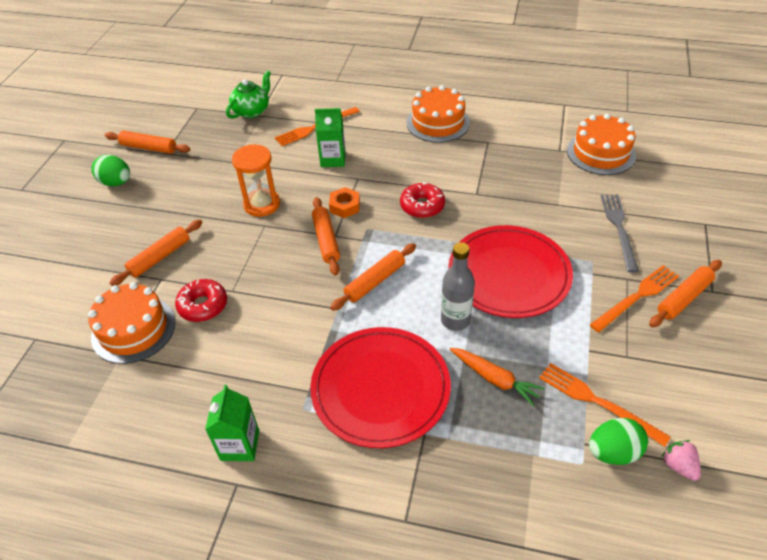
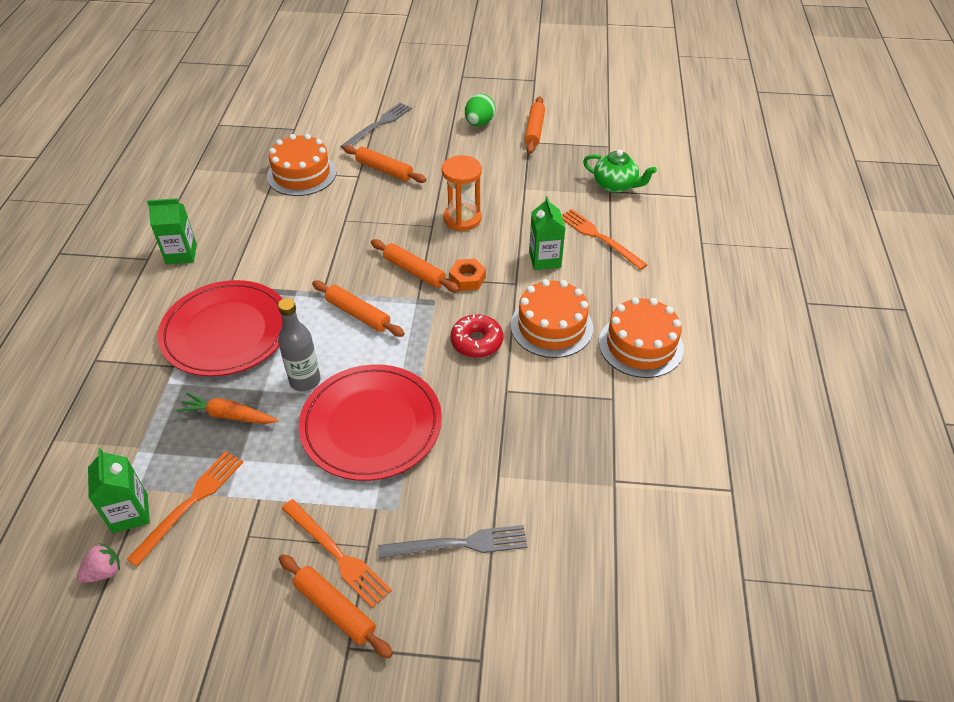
camera: 80 degrees right, 0 degrees up
red donut [175,279,227,322] -> none
orange rolling pin [312,197,340,276] -> orange rolling pin turned 60 degrees clockwise [371,239,460,292]
orange carrot [450,348,545,406] -> orange carrot turned 75 degrees clockwise [176,393,279,424]
orange cake [567,114,636,175] -> orange cake moved to [511,279,593,358]
green egg [589,418,648,465] -> green carton [88,448,150,533]
none -> grey fork [340,103,412,148]

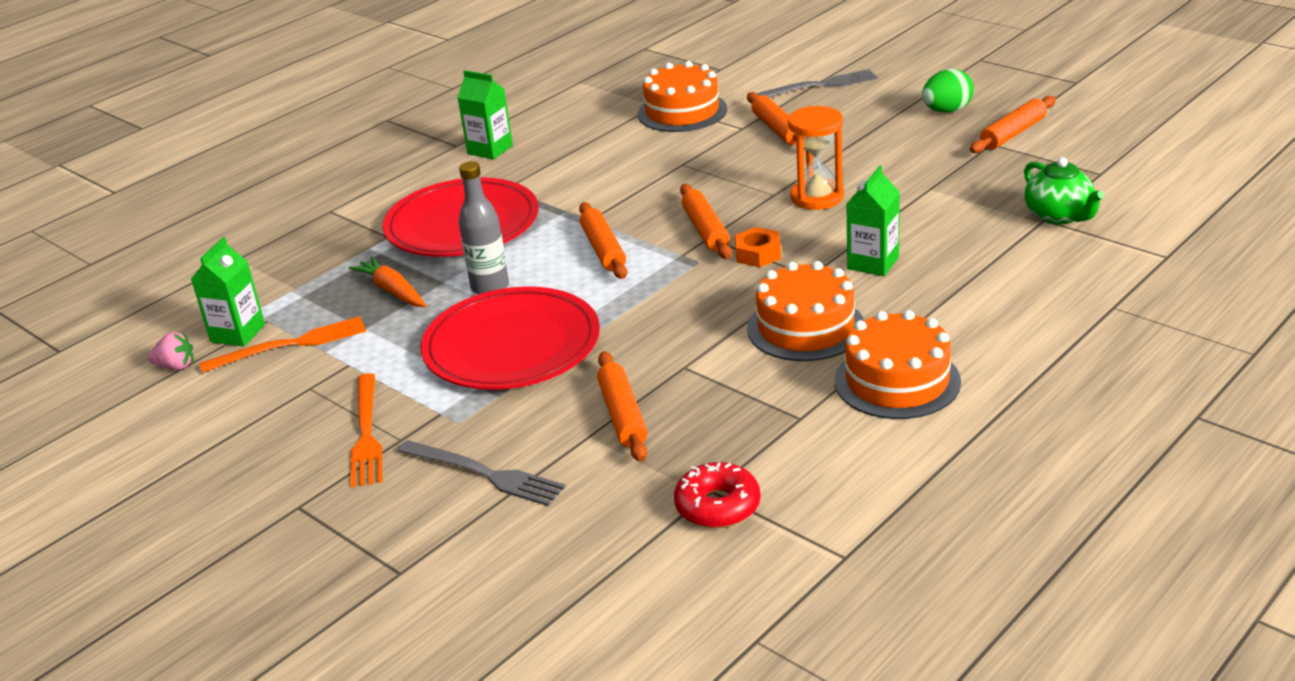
camera: 40 degrees right, 15 degrees down
orange rolling pin [279,554,393,658] -> orange rolling pin moved to [597,351,647,462]
red donut [450,314,503,358] -> red donut moved to [674,462,761,528]
orange fork [562,209,648,270] -> none

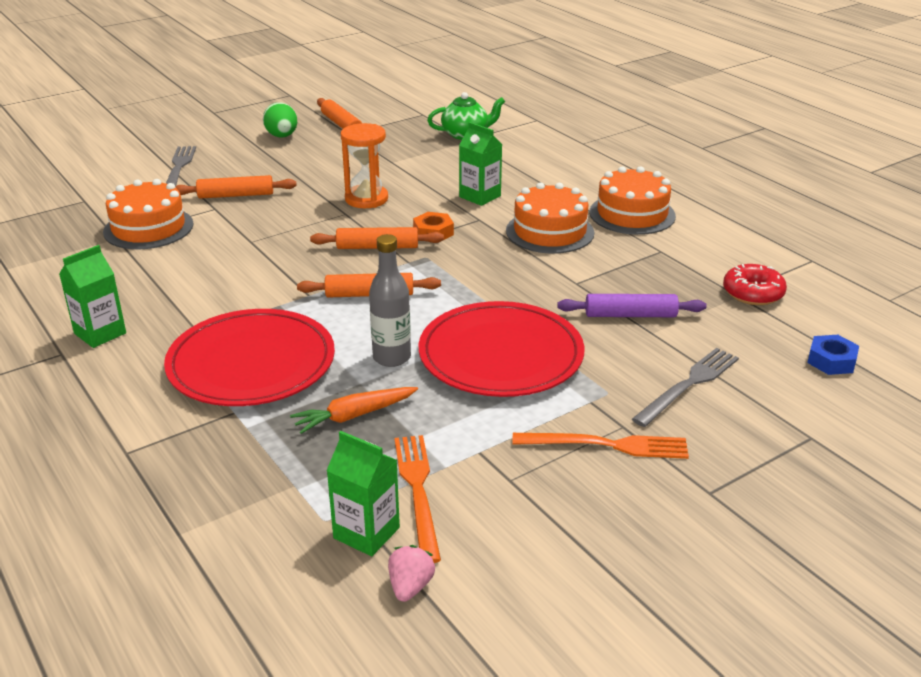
camera: 80 degrees left, 0 degrees up
orange rolling pin [597,351,647,462] -> purple rolling pin [557,294,707,317]
none -> blue nut [807,335,859,375]

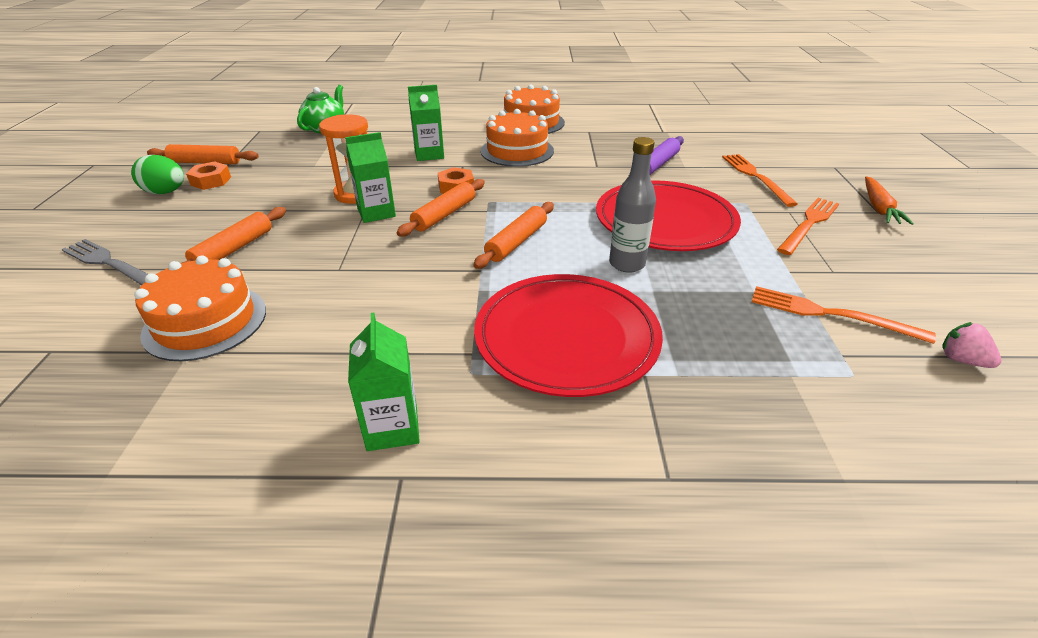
camera: 55 degrees left, 5 degrees up
orange carrot [290,387,418,434] -> orange carrot moved to [865,176,914,225]
green carton [326,431,400,556] -> green carton moved to [345,132,396,223]
grey fork [632,348,739,427] -> orange fork [722,154,798,207]
red donut [723,264,787,305] -> none
blue nut [807,335,859,375] -> none
none -> orange nut [186,161,231,190]

